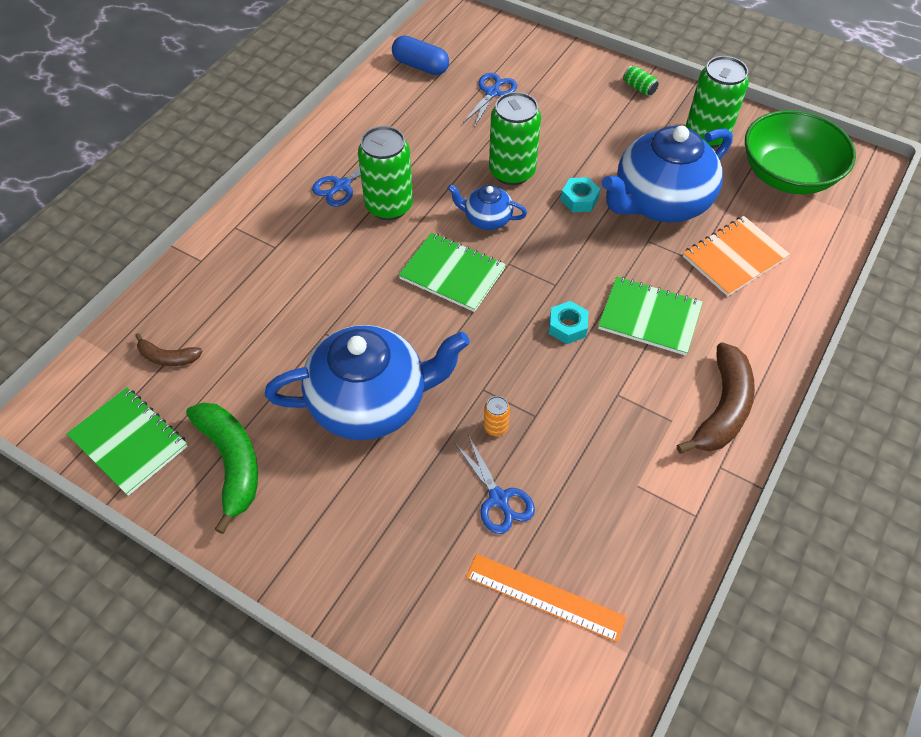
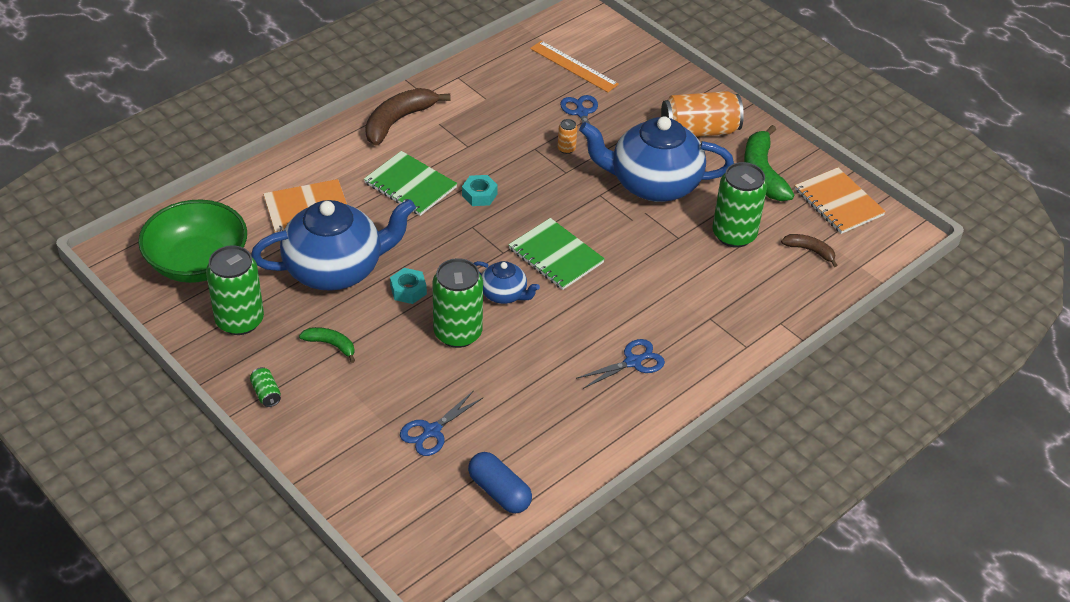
camera: 165 degrees left, 10 degrees down
green notebook [66,387,188,496] -> orange notebook [795,167,886,234]
green can [358,126,413,220] -> green can moved to [713,162,767,248]
none -> green banana [299,327,355,363]
none -> orange can [661,91,744,137]

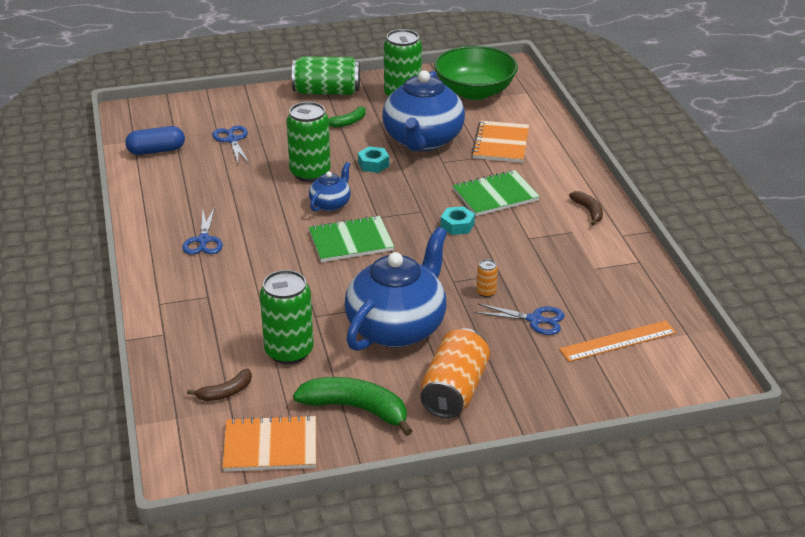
camera: 120 degrees right, 10 degrees down
green can [250,367,281,407] -> green can [292,56,360,95], size x2.33
brown banana [365,88,451,145] -> brown banana [569,191,603,226], size x0.54
blue teapot [474,261,540,304] -> blue teapot turned 150 degrees clockwise [309,162,351,212]

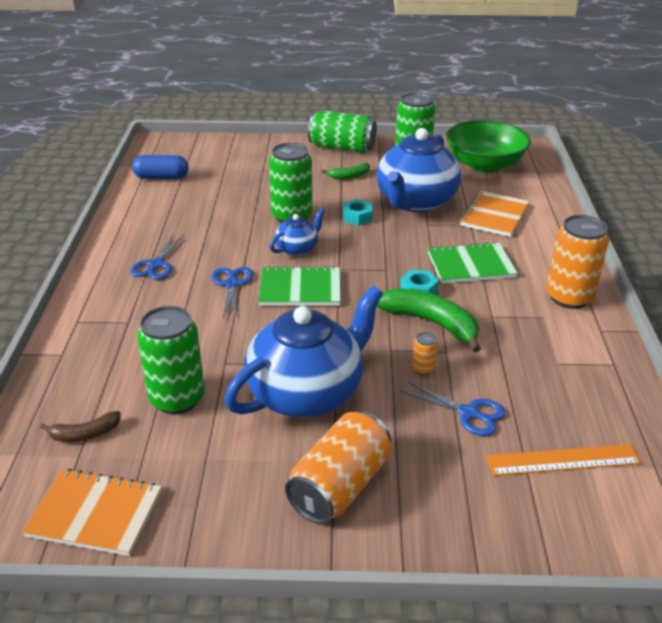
camera: 15 degrees right, 0 degrees up
blue scissors [212,126,249,163] -> blue scissors moved to [212,267,253,318]
green banana [293,377,412,436] -> green banana moved to [377,288,481,352]
brown banana [569,191,603,226] -> orange can [546,215,609,309]

